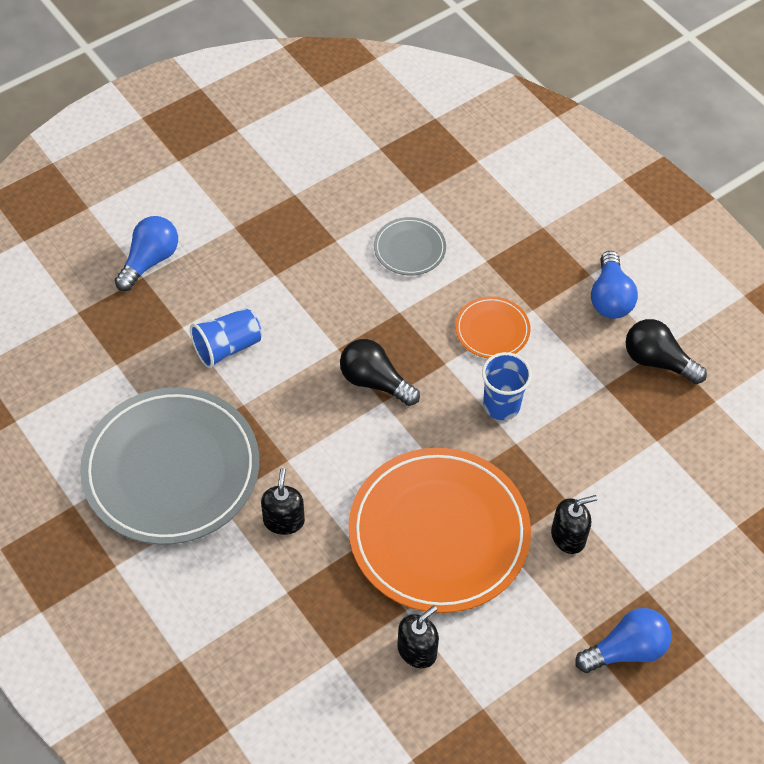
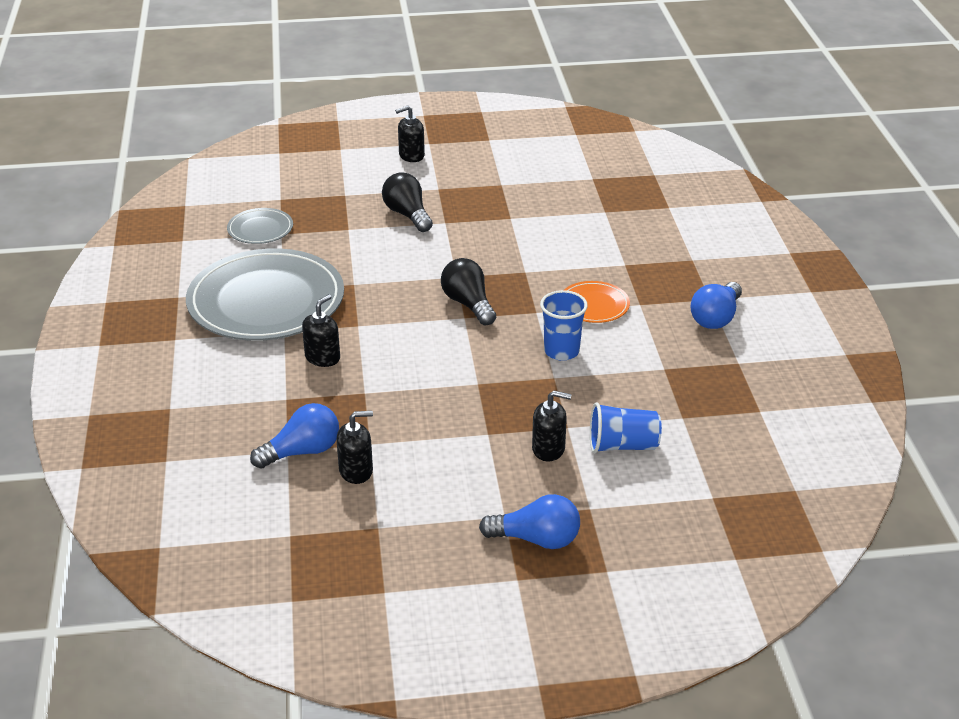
camera: 30 degrees right, 20 degrees down
blue light bulb [115,216,178,291] -> blue light bulb moved to [250,403,339,469]
blue cup [190,308,262,368] -> blue cup moved to [590,402,662,453]
orange plate [348,448,531,613] -> none
grey plate [374,217,446,275] -> grey plate moved to [227,208,293,244]
black light bulb [626,319,707,384] -> black light bulb moved to [382,172,433,232]
none -> black soap dispenser [395,105,425,162]

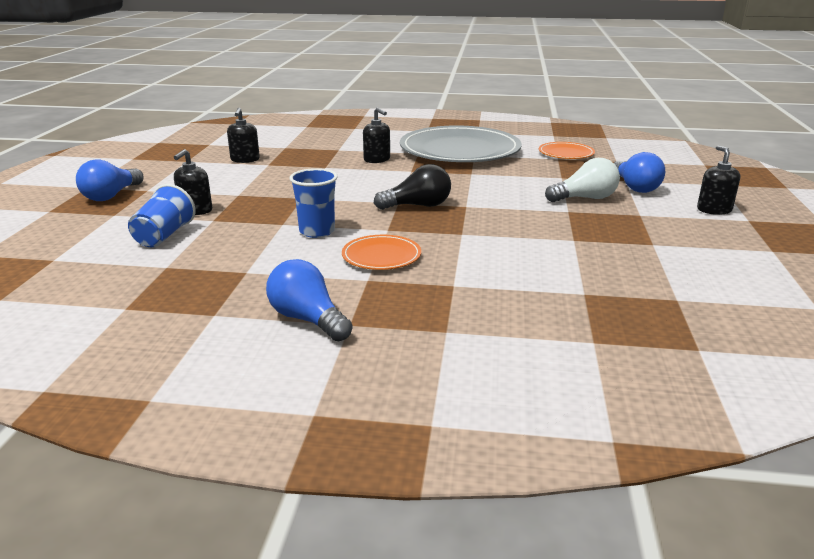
camera: 105 degrees right, 10 degrees down
grey plate [227,208,293,244] -> orange plate [539,142,595,159]
blue light bulb [250,403,339,469] -> blue light bulb moved to [614,152,665,193]
black light bulb [382,172,433,232] -> white light bulb [545,158,620,202]

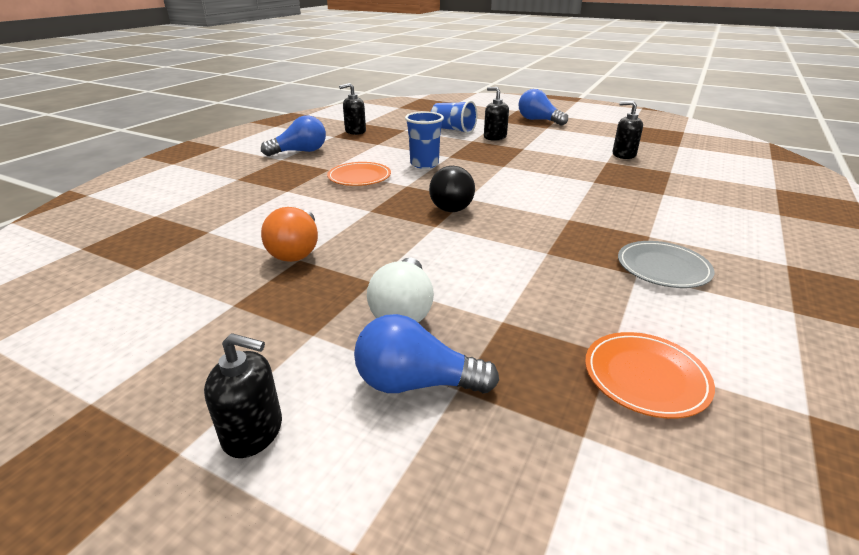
camera: 110 degrees right, 5 degrees up
black soap dispenser [363,108,390,163] -> black soap dispenser moved to [339,83,366,135]
grey plate [400,125,522,162] -> grey plate [618,241,714,288], size x0.45
none -> orange light bulb [261,207,318,262]

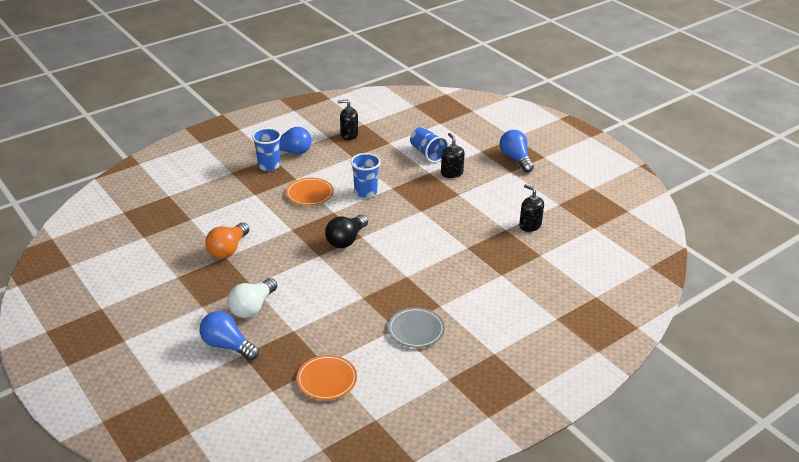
camera: 25 degrees right, 5 degrees up
black soap dispenser [204,333,282,458] -> none
none -> blue cup [252,128,281,171]

